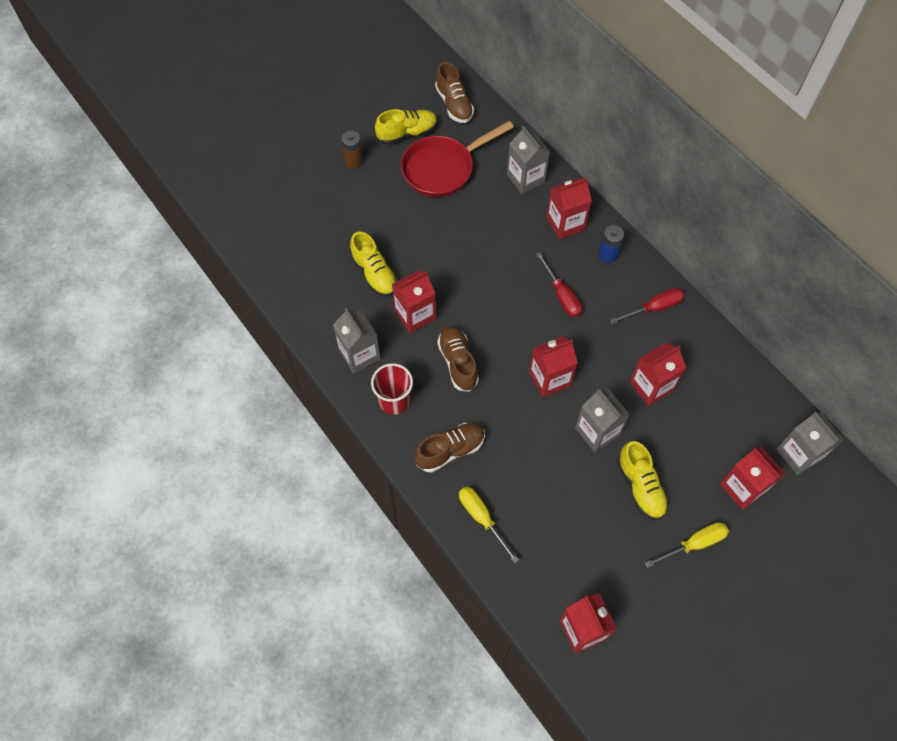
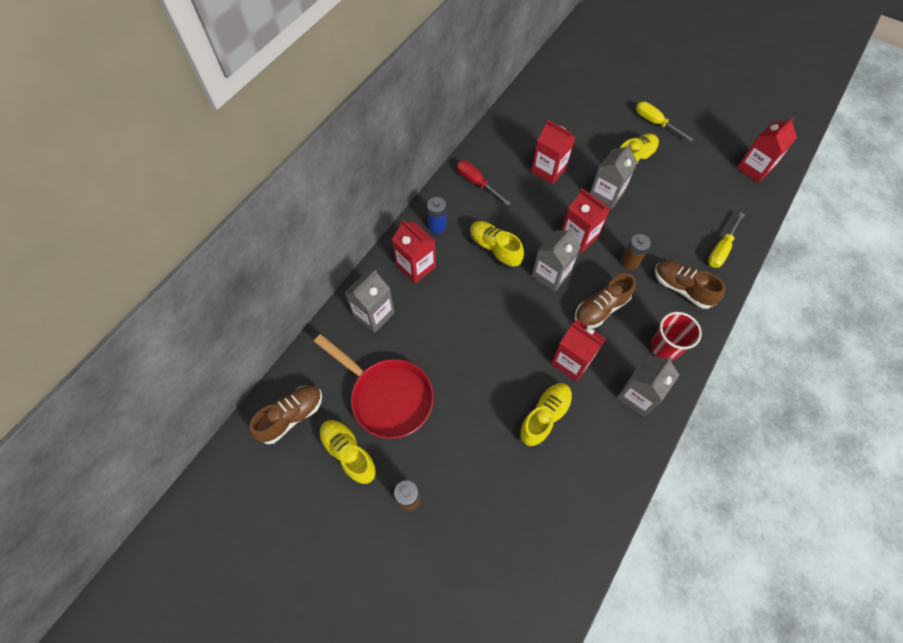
camera: 110 degrees left, 0 degrees up
red screwdriver [536,252,582,317] -> yellow shoe [470,221,524,269]
red carton [720,447,785,510] -> none
grey carton [776,412,844,475] -> grey carton moved to [532,228,581,292]
none -> brown battery [621,234,651,270]

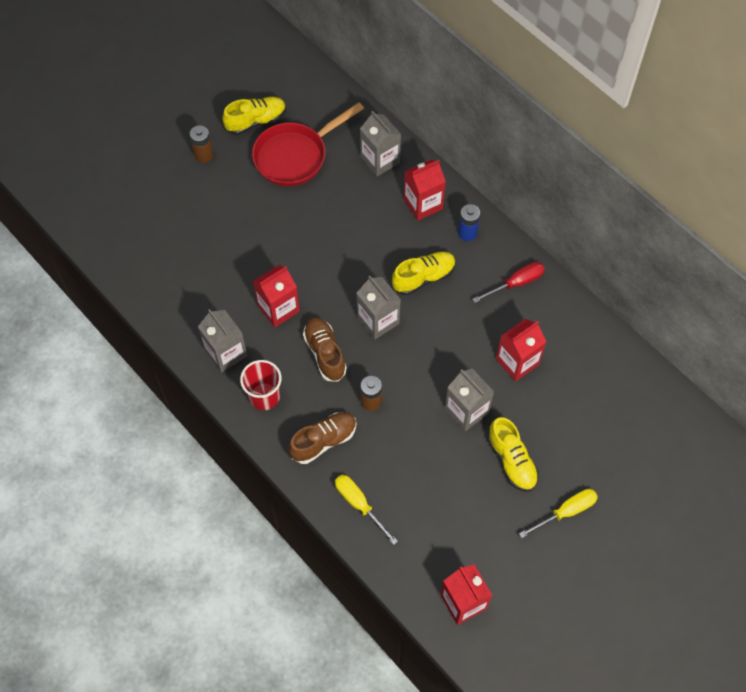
camera: 105 degrees right, 0 degrees up
brown shoe [250,385,322,444] -> none
yellow shoe [519,383,573,447] -> none
red carton [562,189,610,253] -> none

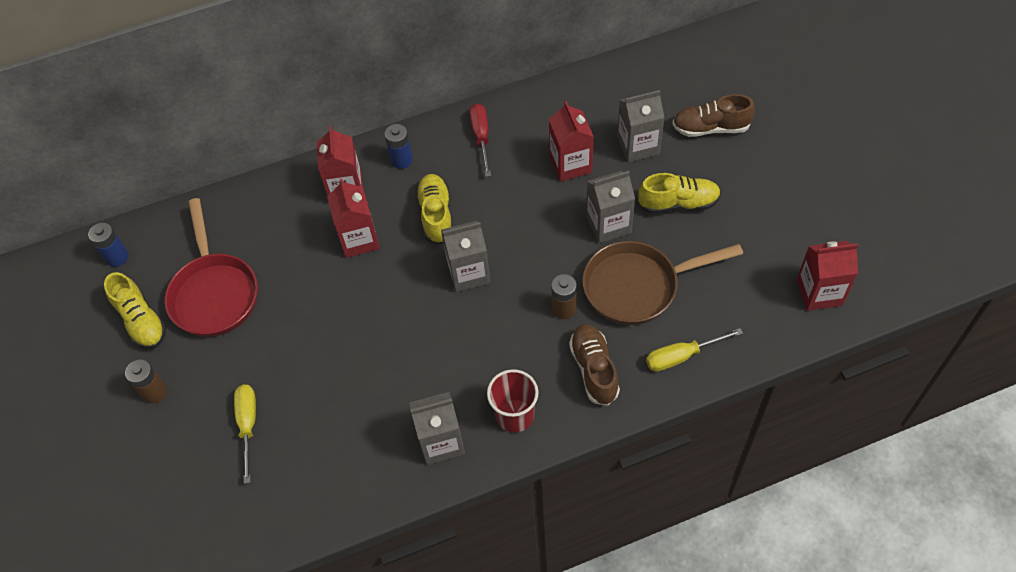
camera: 65 degrees left, 5 degrees down
yellow shoe [222,97,286,135] -> yellow shoe turned 150 degrees clockwise [104,272,166,349]
red carton [253,265,300,327] -> red carton moved to [327,179,380,258]
brown shoe [303,317,347,382] -> brown shoe moved to [672,94,755,137]
grey carton [360,111,401,177] -> grey carton moved to [617,90,665,162]
yellow screwdriver [519,489,598,538] -> yellow screwdriver moved to [234,385,256,484]
none -> blue battery [88,223,129,267]
none -> brown pan [582,241,743,325]

